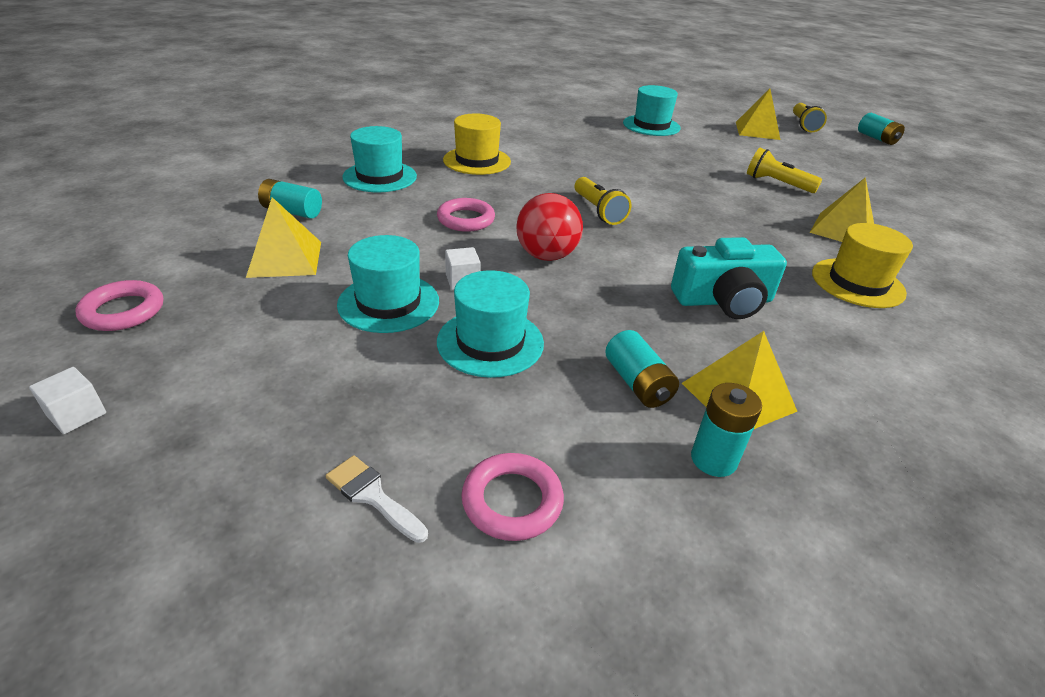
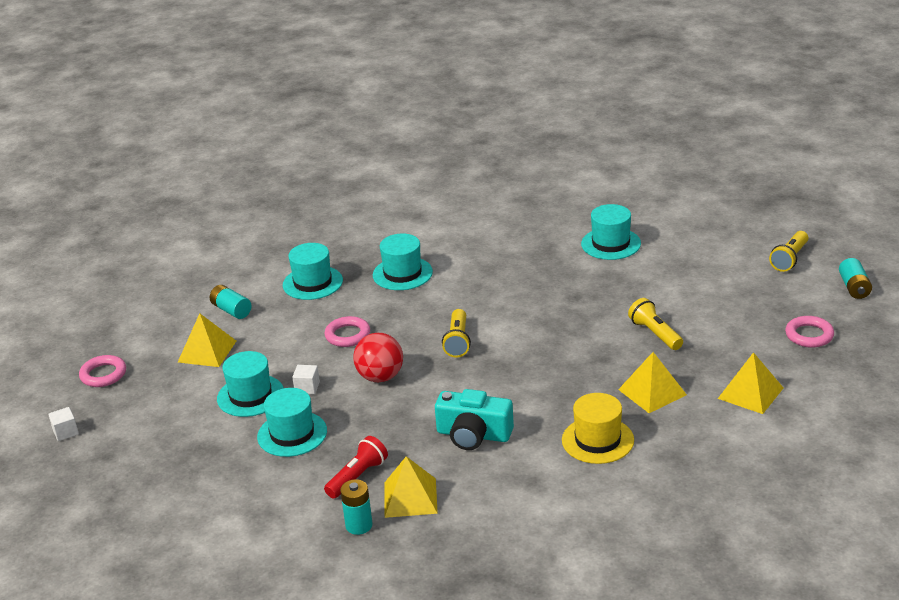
camera: 30 degrees right, 5 degrees down
white brush [326,455,428,543] -> none
yellow hat [443,113,511,175] -> turquoise hat [373,234,433,290]
pink ring [461,453,564,541] -> pink ring moved to [785,316,834,348]
turquoise battery [605,330,679,408] -> red flashlight [324,436,388,499]
yellow pyramid [736,89,780,140] -> yellow pyramid moved to [718,352,783,414]

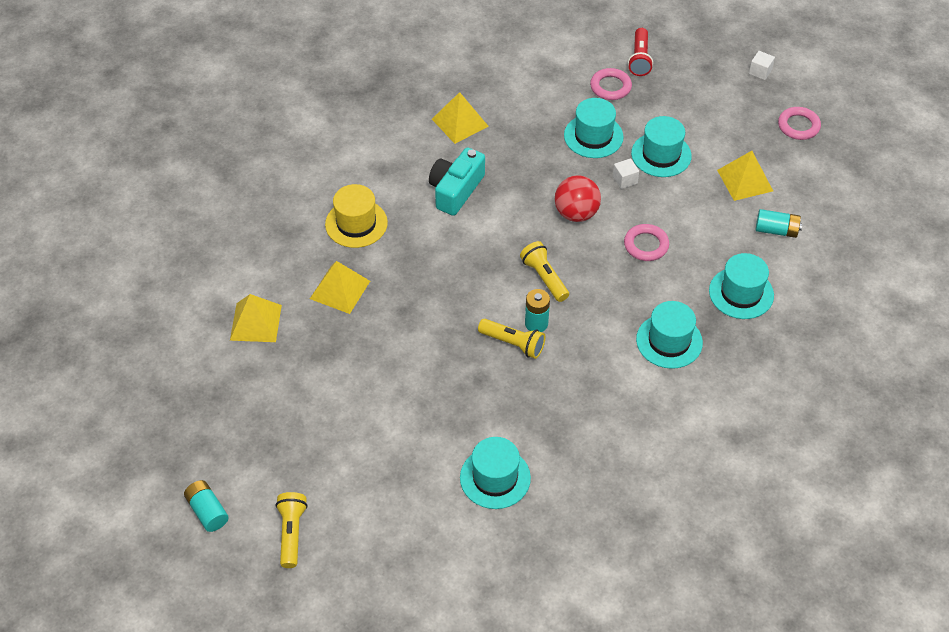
camera: 145 degrees right, 20 degrees up
red flashlight [324,436,388,499] -> red flashlight moved to [628,28,653,76]
turquoise battery [340,479,373,535] -> turquoise battery moved to [525,289,550,332]
turquoise camera [435,389,514,450] -> turquoise camera turned 45 degrees counterclockwise [429,147,485,216]
yellow flashlight [628,298,683,350] -> yellow flashlight moved to [478,319,545,359]
pink ring [785,316,834,348] -> pink ring moved to [590,68,632,100]

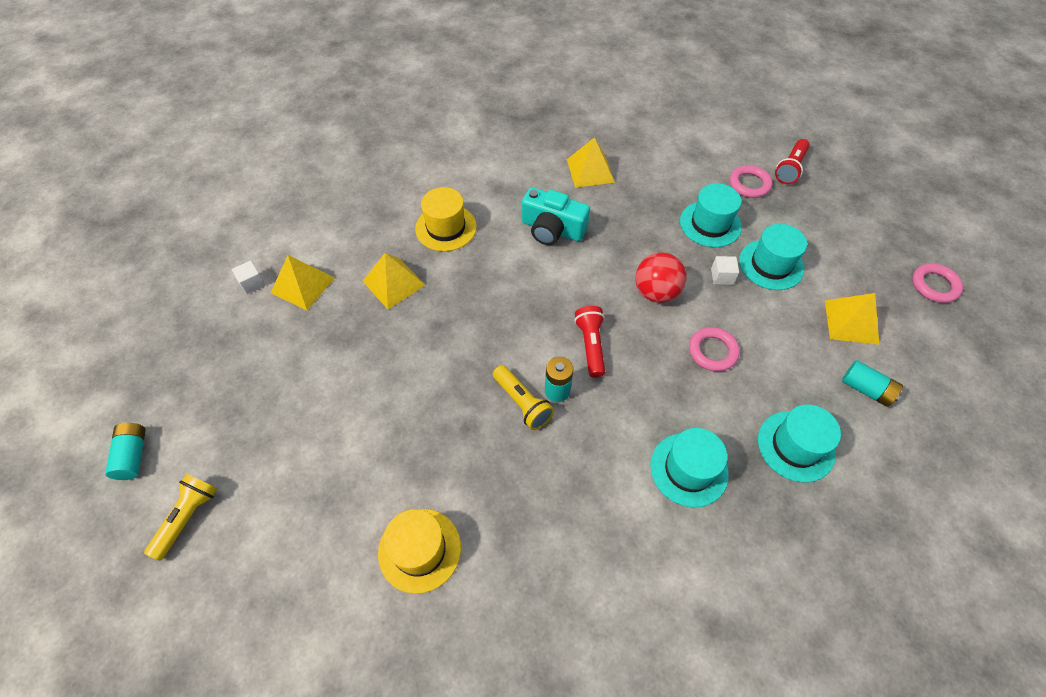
camera: 25 degrees right, 5 degrees up
turquoise camera [429,147,485,216] -> turquoise camera turned 120 degrees counterclockwise [522,187,590,245]
turquoise hat [460,437,531,509] -> yellow hat [378,509,461,594]
yellow flashlight [520,241,569,302] -> red flashlight [574,306,605,378]
white cube [749,51,775,80] -> white cube moved to [232,260,265,294]

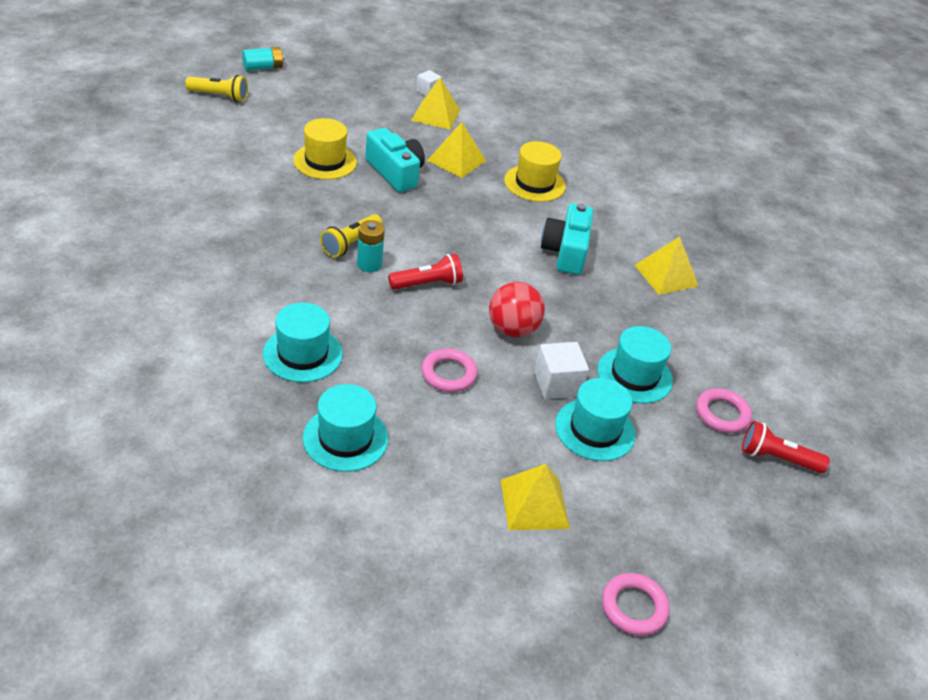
camera: 70 degrees right, 15 degrees down
yellow hat [378,509,461,594] -> yellow hat moved to [293,118,357,180]
white cube [711,256,739,285] -> white cube [534,342,589,399], size x1.62
turquoise battery [842,360,903,407] -> none
none -> turquoise camera [365,128,425,192]

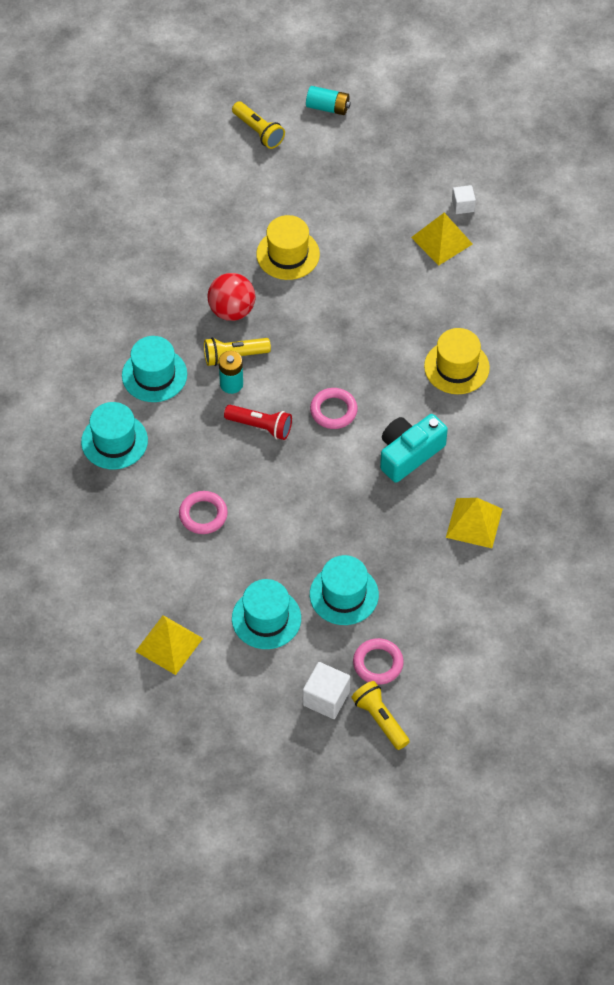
camera: 45 degrees right, 15 degrees up
turquoise hat [303,384,388,472] -> turquoise hat moved to [122,336,187,402]
turquoise camera [365,128,425,192] -> none
yellow pyramid [427,122,486,178] -> none
red ball [489,282,545,337] -> red ball moved to [208,273,255,321]
white cube [534,342,589,399] -> white cube moved to [303,662,350,719]
pink ring [602,573,670,636] -> pink ring moved to [310,388,358,429]
red flashlight [742,421,830,473] -> yellow flashlight [351,681,410,750]

